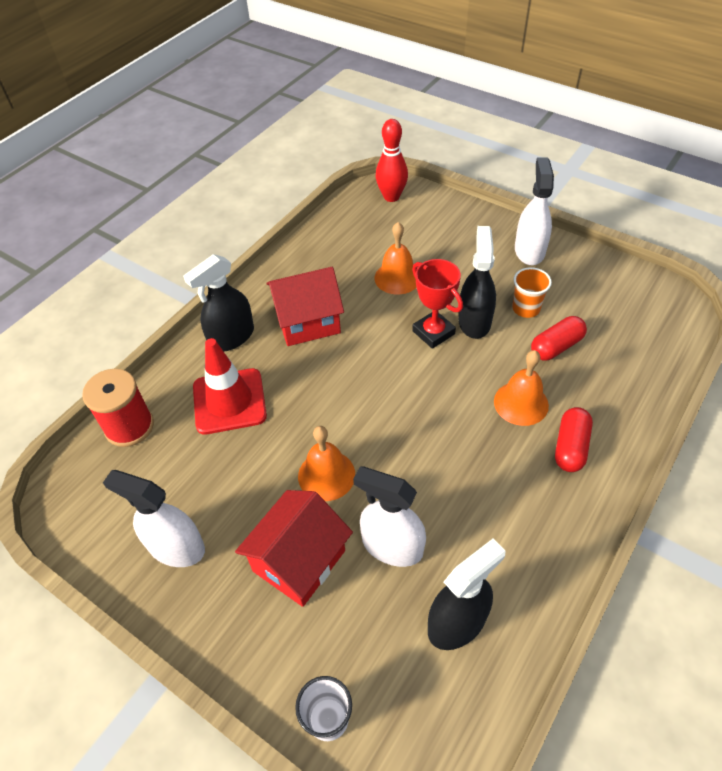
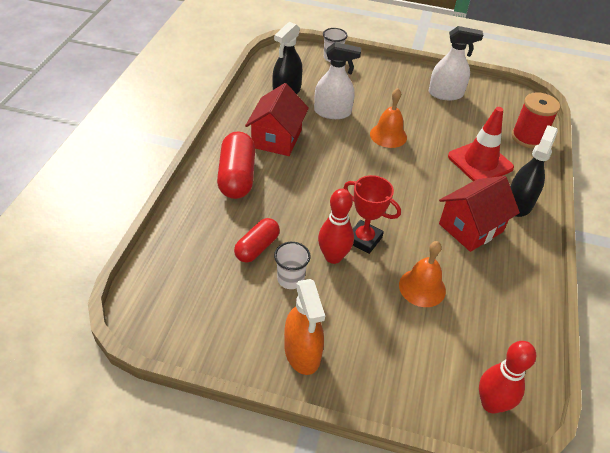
camera: 155 degrees right, 5 degrees down
red house [235,490,353,607] -> red house moved to [245,83,309,156]
black spray bottle [458,226,496,339] -> red bowling pin [318,189,354,264]
orange bell [494,350,549,426] -> none
orange cup [512,267,552,318] -> white cup [274,242,311,289]
white spray bottle [515,157,554,265] -> orange spray bottle [284,279,325,375]
red capsule [555,407,593,472] -> red capsule [217,131,255,199], size x1.57

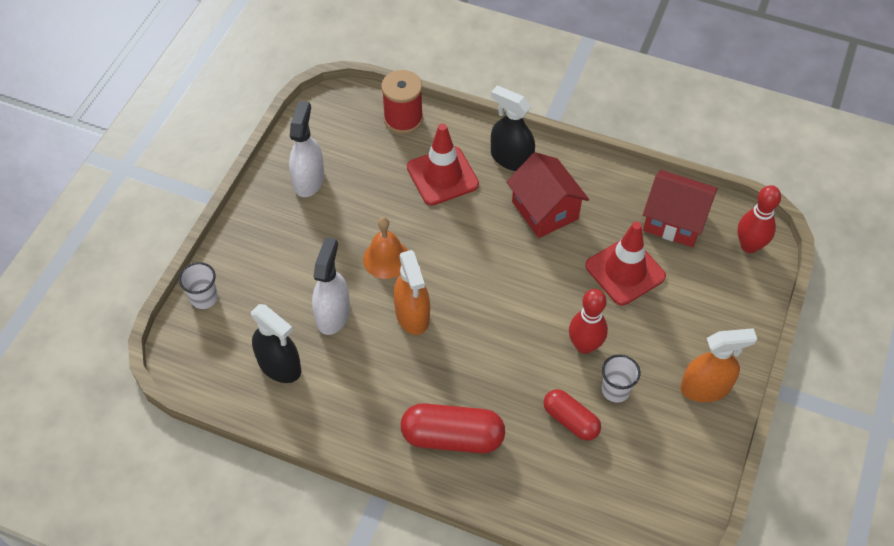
camera: 80 degrees left, 10 degrees up
red house [245,83,309,156] -> red house moved to [643,170,718,247]
red trophy [343,175,401,254] -> none
orange bell [399,241,446,307] -> red traffic cone [585,222,666,305]
none -> orange spray bottle [393,250,430,335]

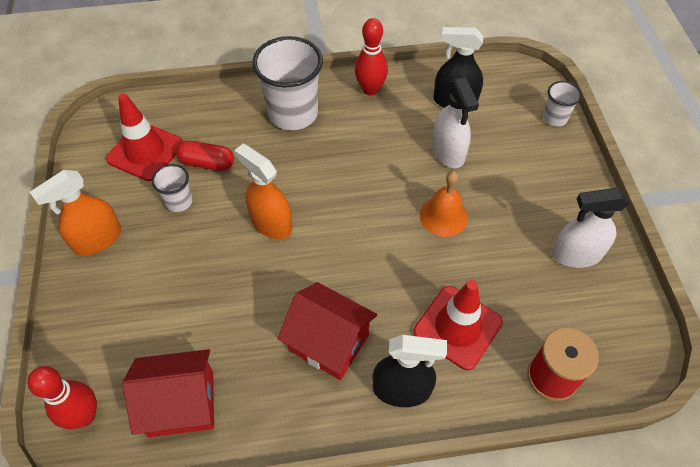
camera: 150 degrees right, 0 degrees up
white spray bottle [289,101,324,197] -> white spray bottle turned 105 degrees clockwise [552,188,629,268]
orange spray bottle [393,250,430,335] -> orange spray bottle moved to [234,144,292,240]
red capsule [401,403,505,453] -> white cup [252,36,323,130]
red bowling pin [569,289,608,354] -> red bowling pin moved to [355,18,388,96]
red traffic cone [585,222,666,305] -> red traffic cone moved to [106,94,183,181]

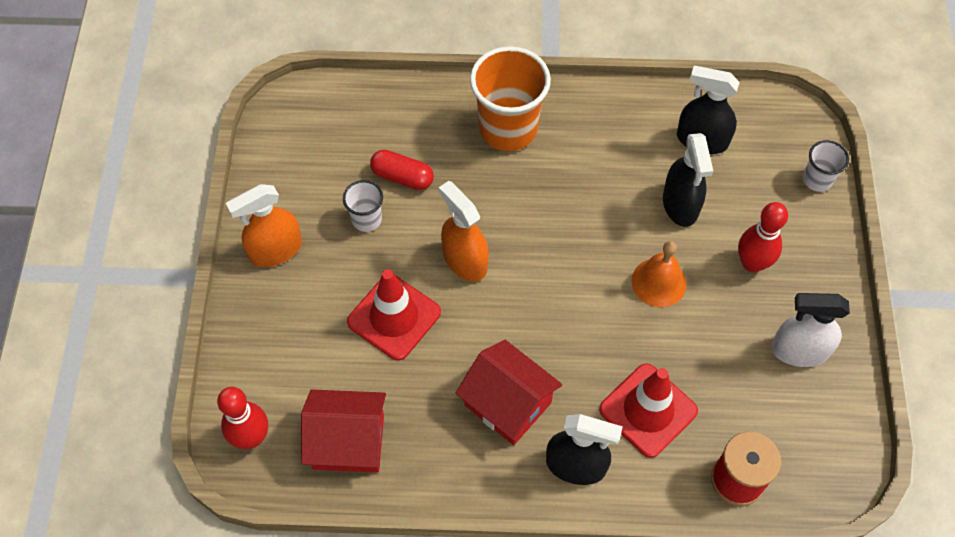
camera: 10 degrees right, 5 degrees up
red traffic cone [106,94,183,181] -> red traffic cone moved to [347,269,441,360]
white cup [252,36,323,130] -> orange cup [470,46,551,151]
red bowling pin [355,18,388,96] -> red bowling pin moved to [738,202,788,272]
white spray bottle [432,77,479,168] -> black spray bottle [663,133,713,227]

